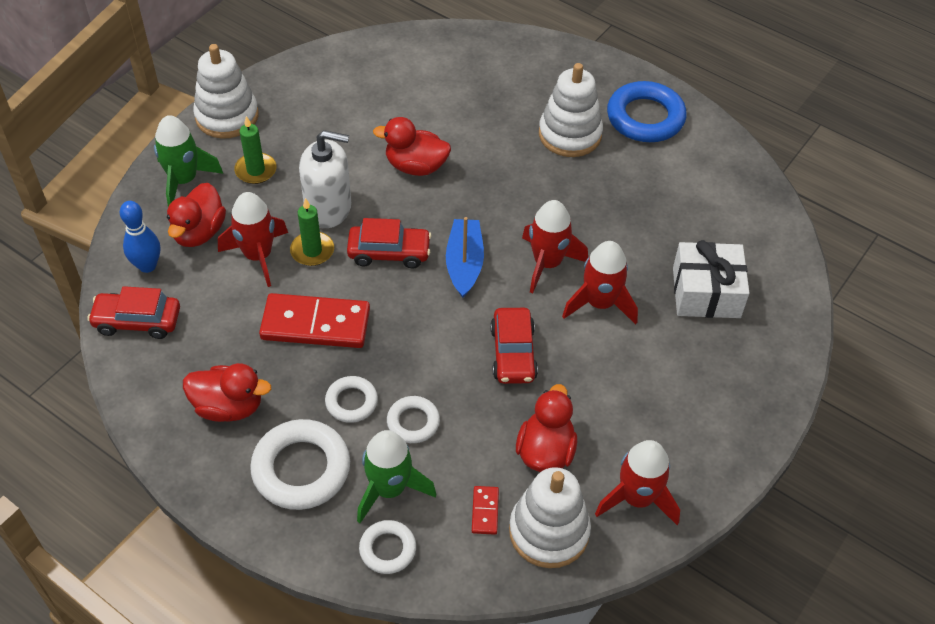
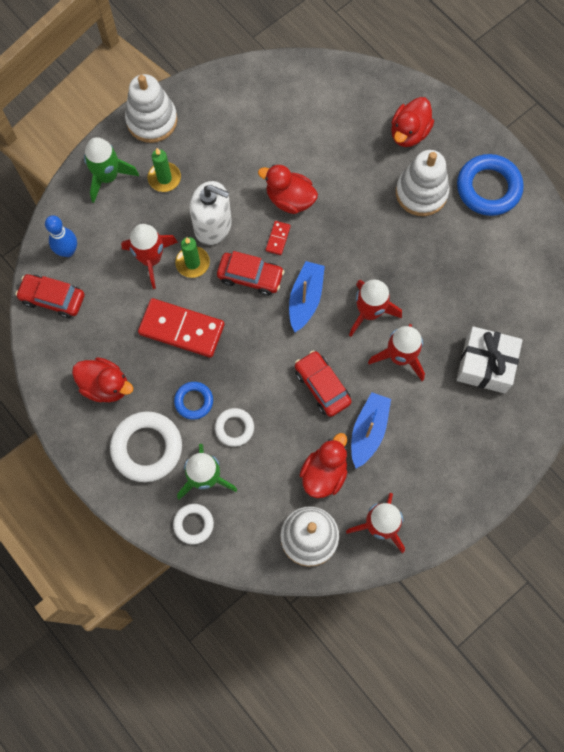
camera: 15 degrees right, 20 degrees up
red duck [167,183,226,247] -> red duck moved to [391,97,434,147]
white ring [325,376,378,423] -> blue ring [174,382,213,420]
red domino [472,486,499,535] -> red domino moved to [266,221,291,255]
red car [490,308,538,384] -> red car turned 135 degrees clockwise [295,350,352,417]
none -> blue boat [351,392,391,468]

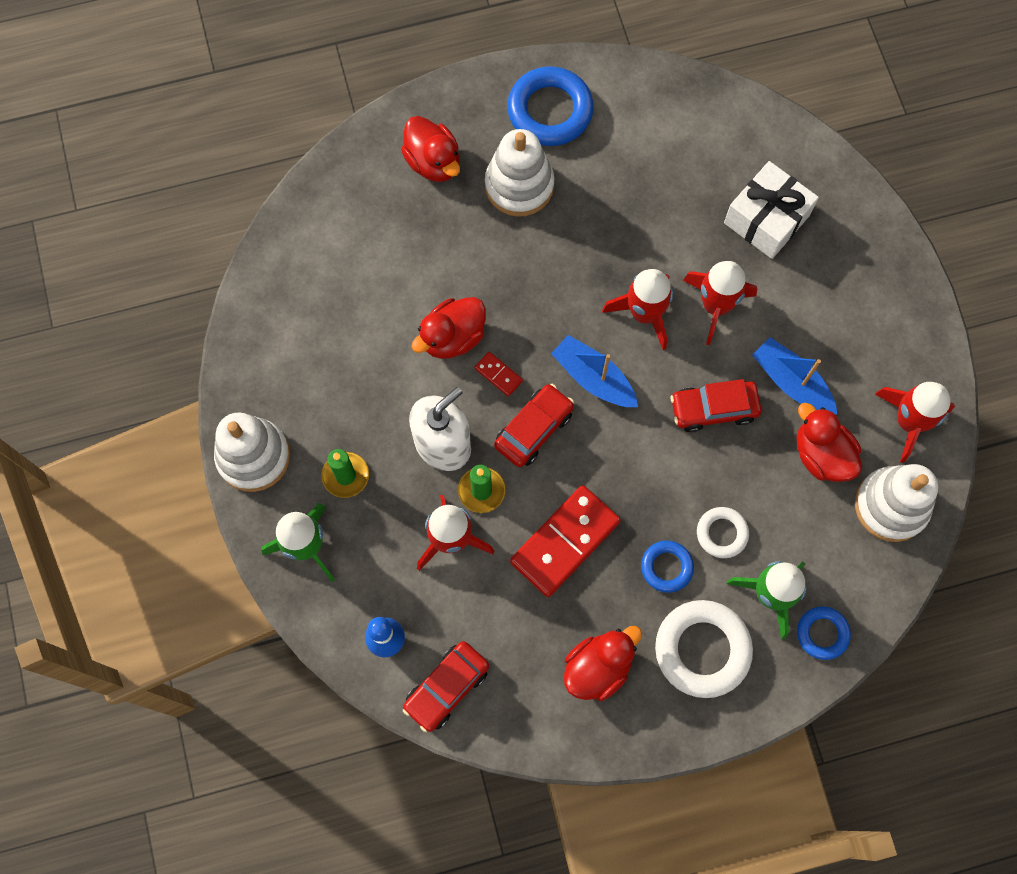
camera: 65 degrees left, 0 degrees up
white ring [173,504,214,545] -> blue ring [797,606,851,660]

